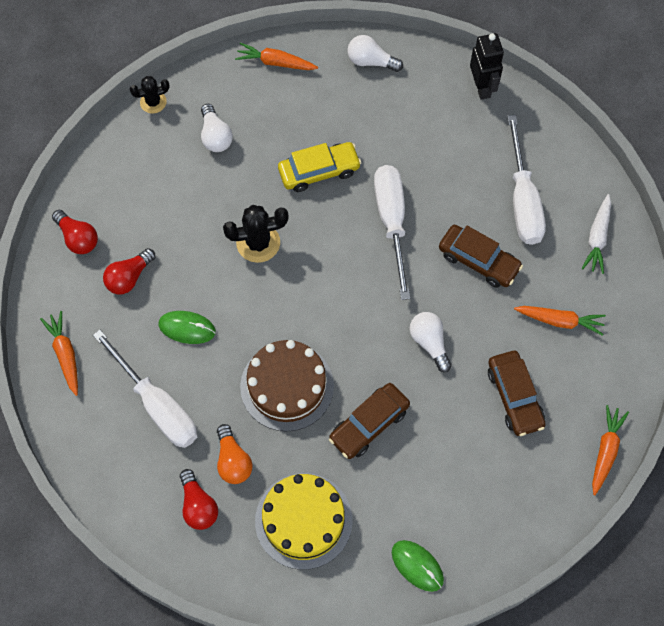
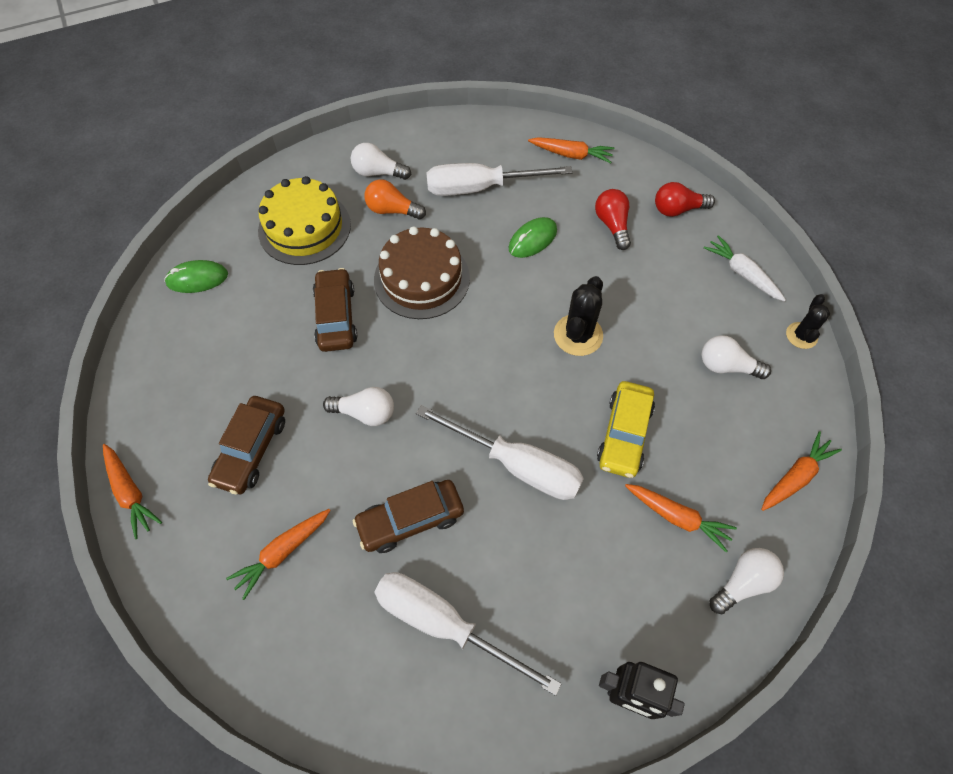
camera: 125 degrees right, 5 degrees down
red light bulb [180,469,218,530] -> white light bulb [351,143,411,180]
brown car [488,351,545,436] -> brown car turned 90 degrees counterclockwise [208,396,285,494]
white carrot [582,194,611,274] -> white carrot moved to [704,235,786,302]
none -> orange carrot [625,484,737,553]

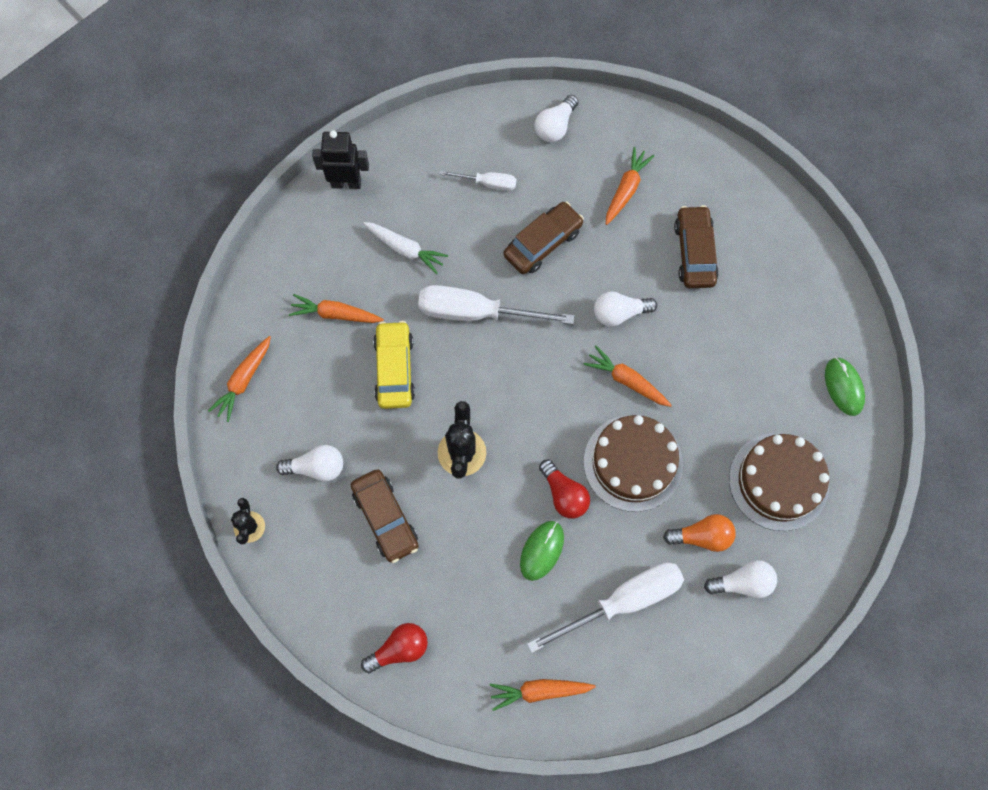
camera: 160 degrees right, 10 degrees up
orange carrot [103,444,162,539] -> orange carrot moved to [583,346,672,407]
green mouse [164,260,228,293] -> green mouse turned 75 degrees counterclockwise [825,357,865,416]
yellow cake [258,176,351,265] -> brown cake [729,433,829,531]
brown car [313,268,357,352] -> brown car moved to [351,469,419,563]
white screwdriver [375,572,562,696] -> white screwdriver [439,170,517,191], size x0.52
red light bulb [595,189,631,250] -> red light bulb moved to [539,460,590,519]
white carrot [704,235,786,302] -> white carrot moved to [363,222,448,274]
white light bulb [710,548,784,614] -> white light bulb moved to [535,95,578,142]

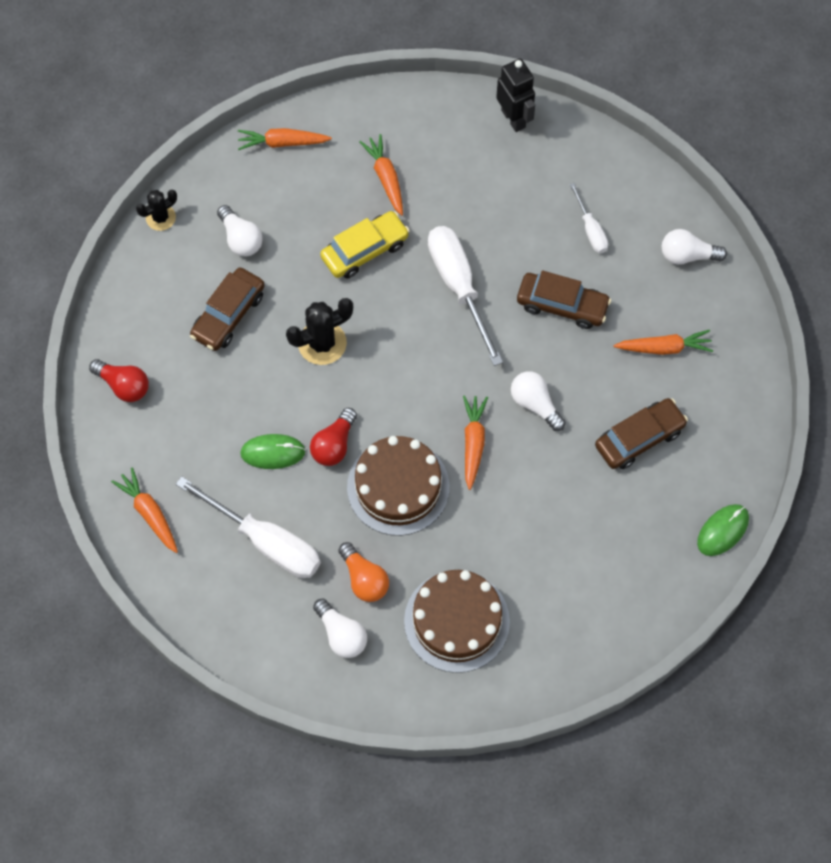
camera: 60 degrees right, 5 degrees down
white carrot [363,222,448,274] -> none
green mouse [825,357,865,416] -> green mouse moved to [697,504,749,556]

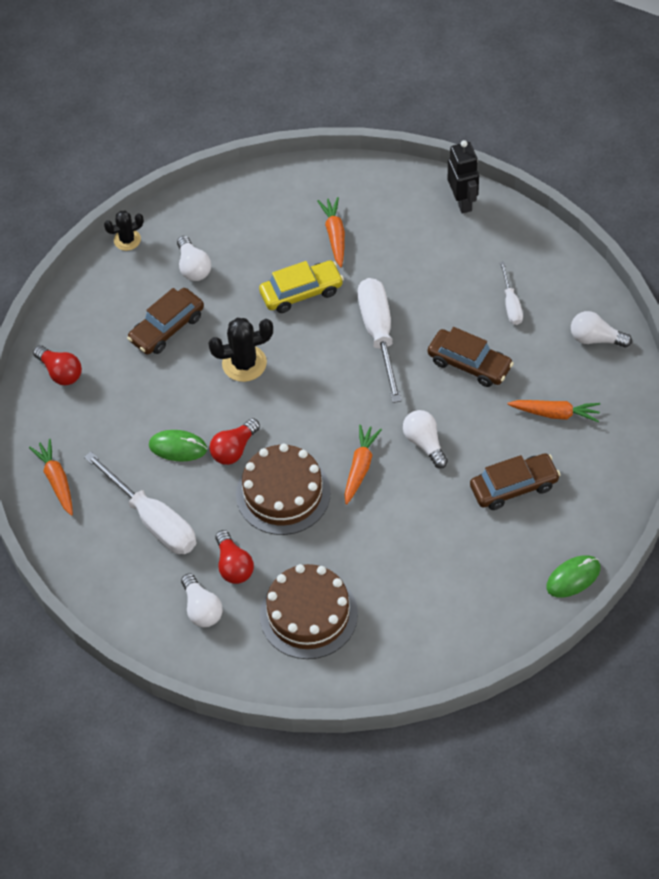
camera: 15 degrees right, 10 degrees down
orange carrot [238,128,332,150] -> none
orange light bulb [338,542,389,602] -> red light bulb [215,530,254,584]

